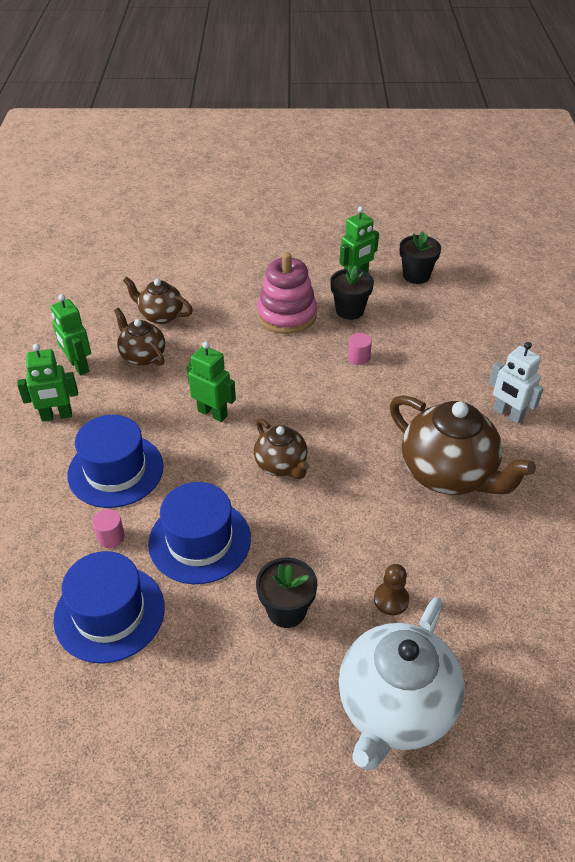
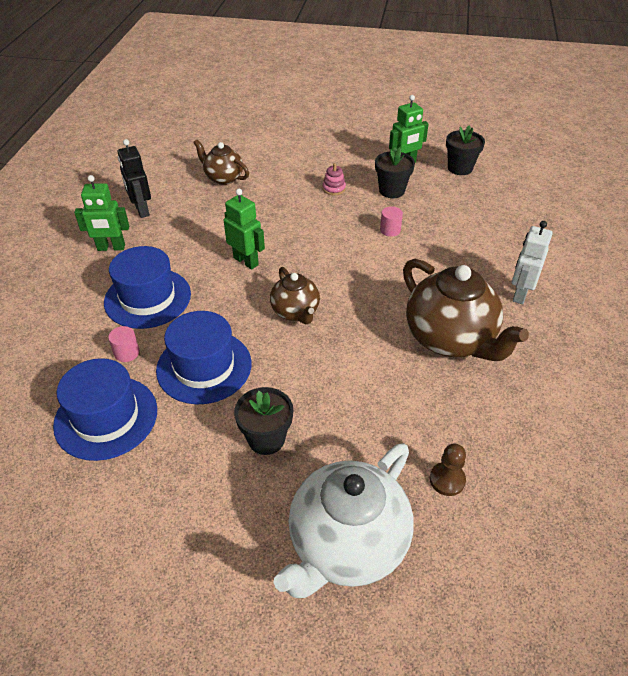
camera: 10 degrees right, 0 degrees up
green robot [51,294,91,376] -> black robot [118,139,151,218]
brown teapot [114,308,165,366] -> none
pink stacking toy [257,252,317,334] -> pink stacking toy [322,163,346,195], size x0.43
brown pawn [374,564,409,616] -> brown pawn moved to [429,444,466,496]
white robot [489,342,543,424] -> white robot turned 60 degrees clockwise [512,221,553,304]

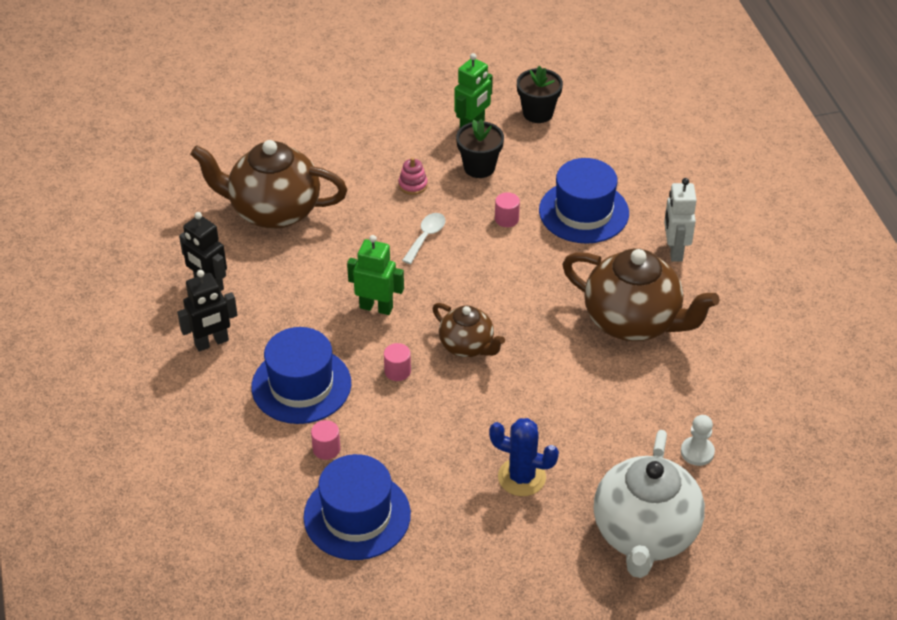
camera: 25 degrees left, 0 degrees up
green robot [74,175,129,251] -> black robot [177,270,238,352]
blue hat [156,311,252,404] -> blue hat moved to [539,158,629,244]
brown teapot [193,139,249,185] -> brown teapot [190,140,348,229], size x1.79
black flower pot [234,387,293,455] -> blue cactus [489,418,559,496]
brown pawn [429,444,466,496] -> white pawn [681,415,715,466]
none -> pink cylinder [384,343,411,381]
none -> white spoon [402,213,446,264]

